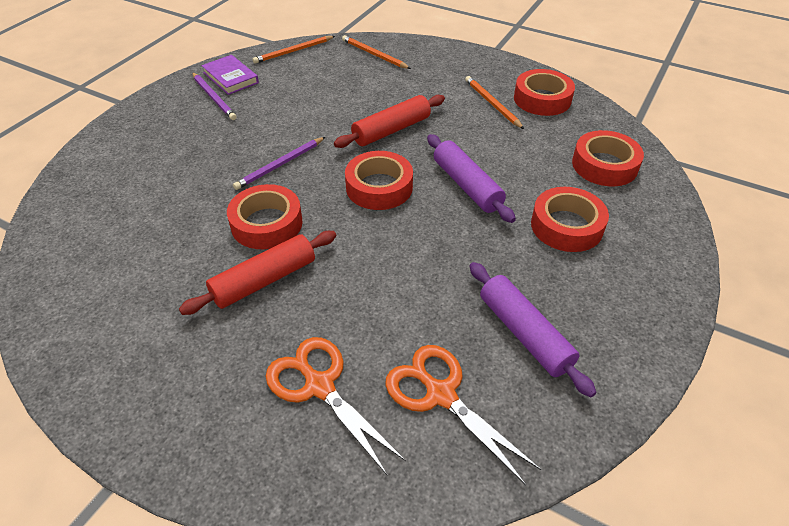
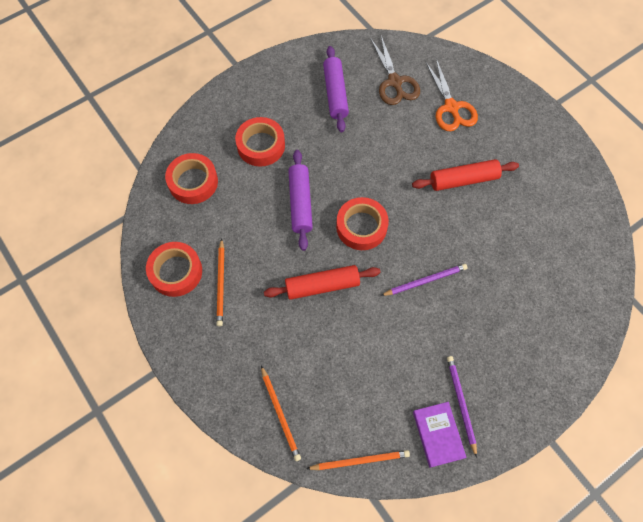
camera: 155 degrees left, 20 degrees up
red tape [227,184,303,249] -> none
orange scissors [385,345,541,485] -> brown scissors [370,36,420,105]

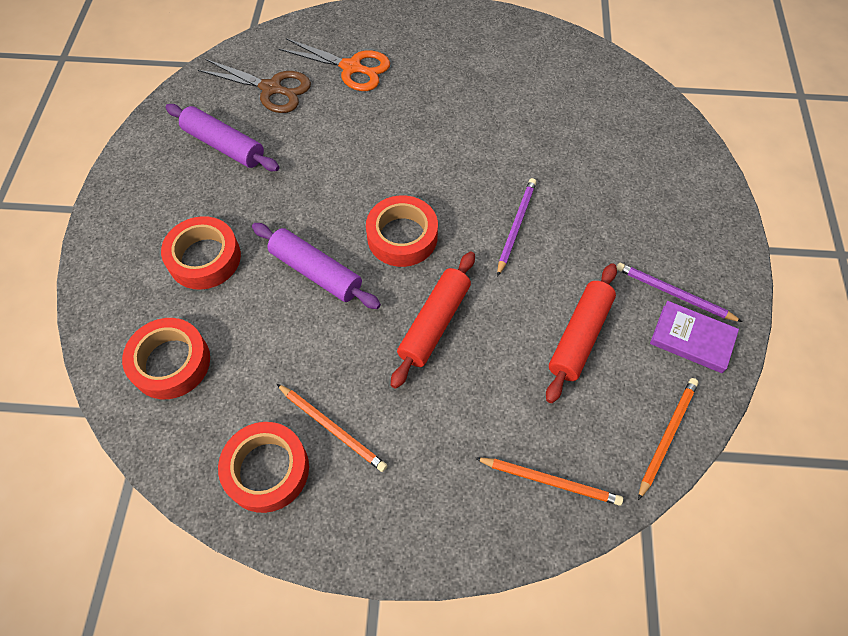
camera: 50 degrees left, 5 degrees down
red rolling pin [412,159,519,191] -> red rolling pin moved to [546,263,617,403]

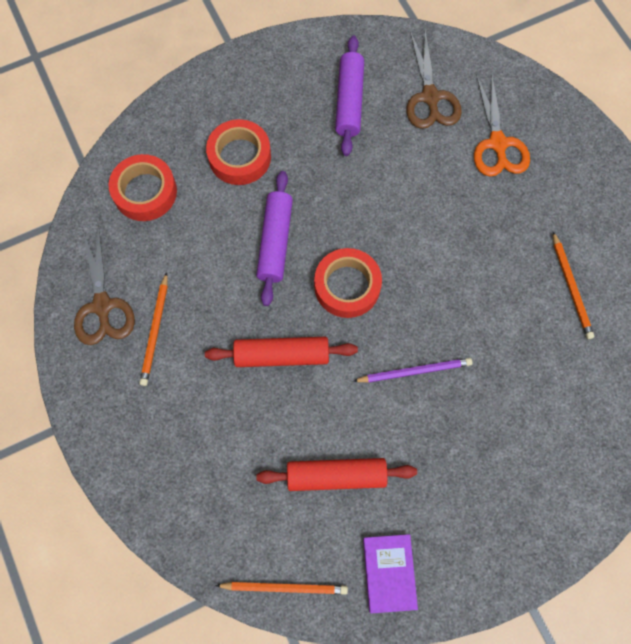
camera: 60 degrees right, 10 degrees up
red tape [218,422,309,513] -> brown scissors [74,225,135,345]
orange pencil [475,458,623,506] -> orange pencil moved to [553,232,594,339]
purple pencil [616,263,742,322] -> none

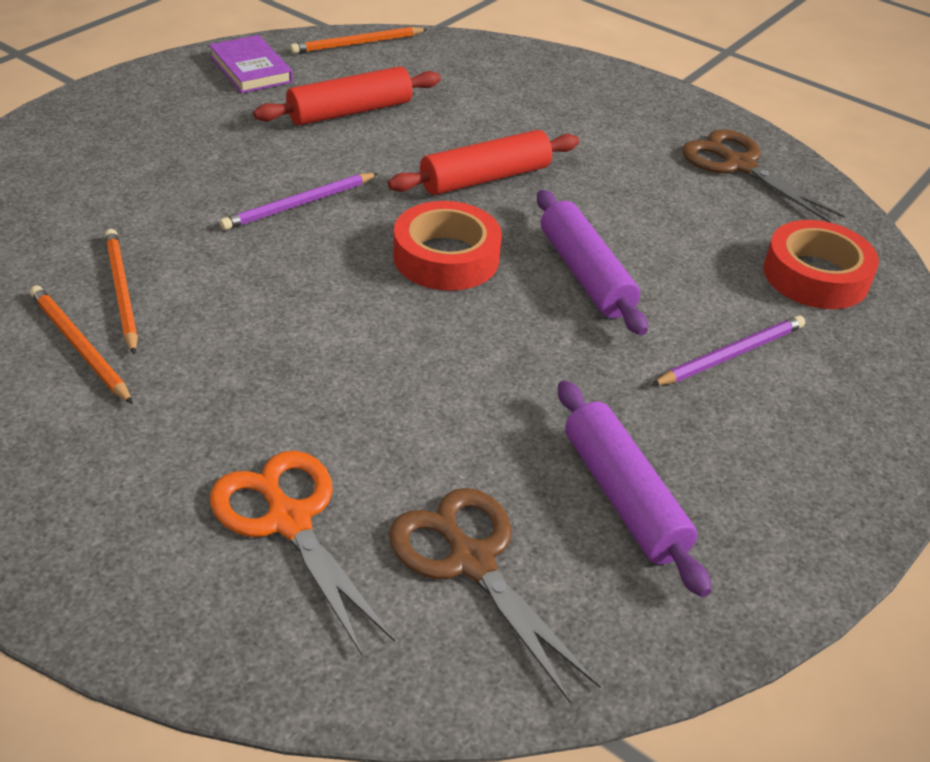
camera: 150 degrees right, 30 degrees down
orange pencil [140,272,168,386] -> orange pencil moved to [105,229,138,355]
red tape [206,119,271,185] -> purple pencil [651,316,805,386]

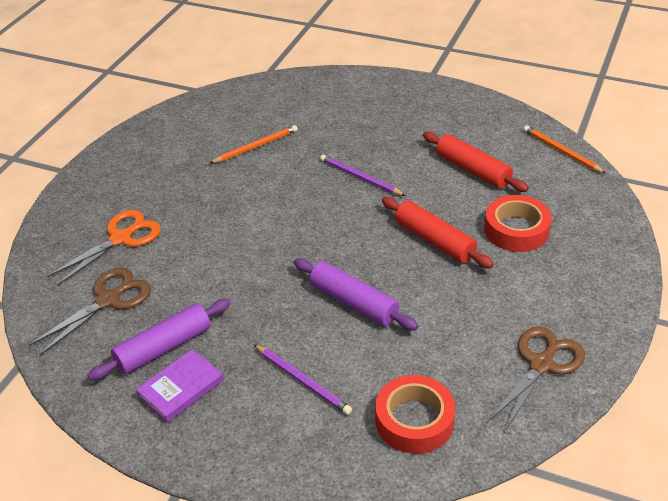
camera: 80 degrees right, 0 degrees up
orange pencil [30,285,133,404] -> none
purple book [209,35,293,93] -> purple book moved to [136,349,223,423]
red tape [393,201,502,291] -> red tape moved to [484,195,552,252]
purple rolling pin [537,190,648,335] -> purple rolling pin turned 75 degrees clockwise [294,258,418,330]

